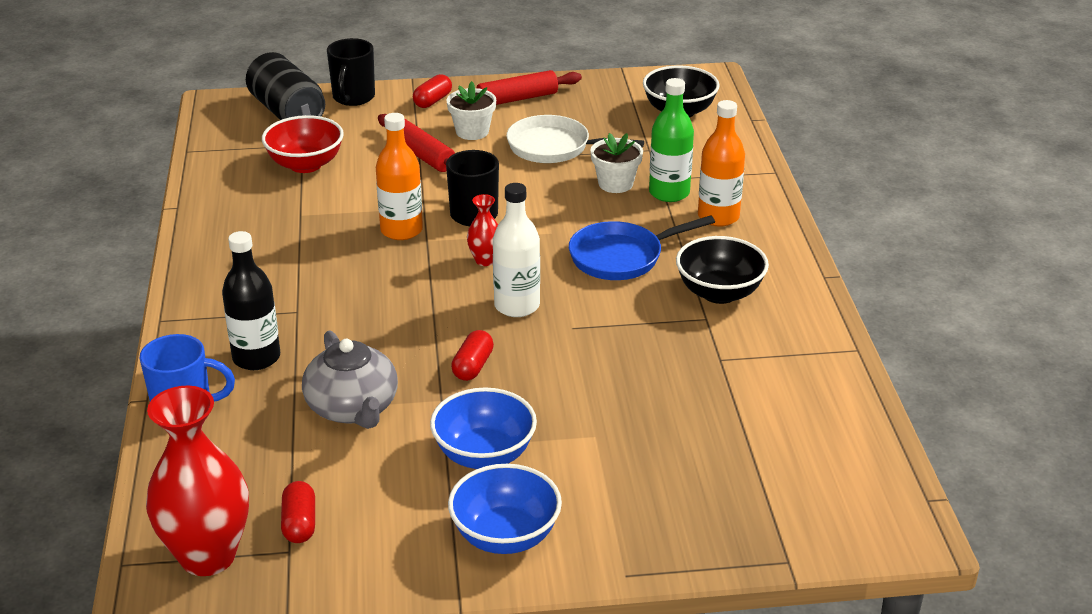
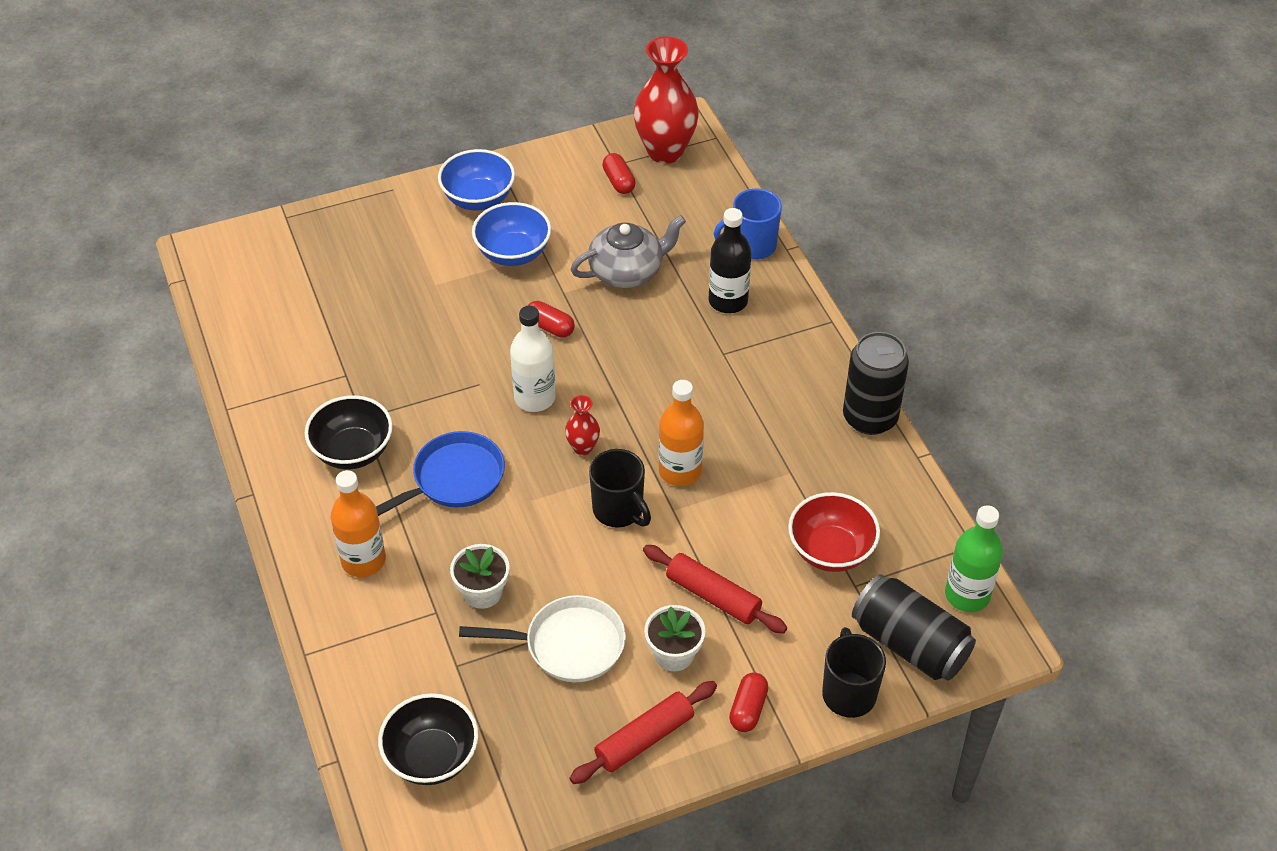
camera: 165 degrees right, 15 degrees up
grey teapot [302,330,398,429] -> grey teapot turned 105 degrees clockwise [571,215,686,288]
red capsule [451,330,494,381] -> red capsule turned 60 degrees counterclockwise [528,301,575,338]
green bottle [649,78,694,202] -> green bottle moved to [945,505,1003,612]
none -> black can [843,332,909,435]

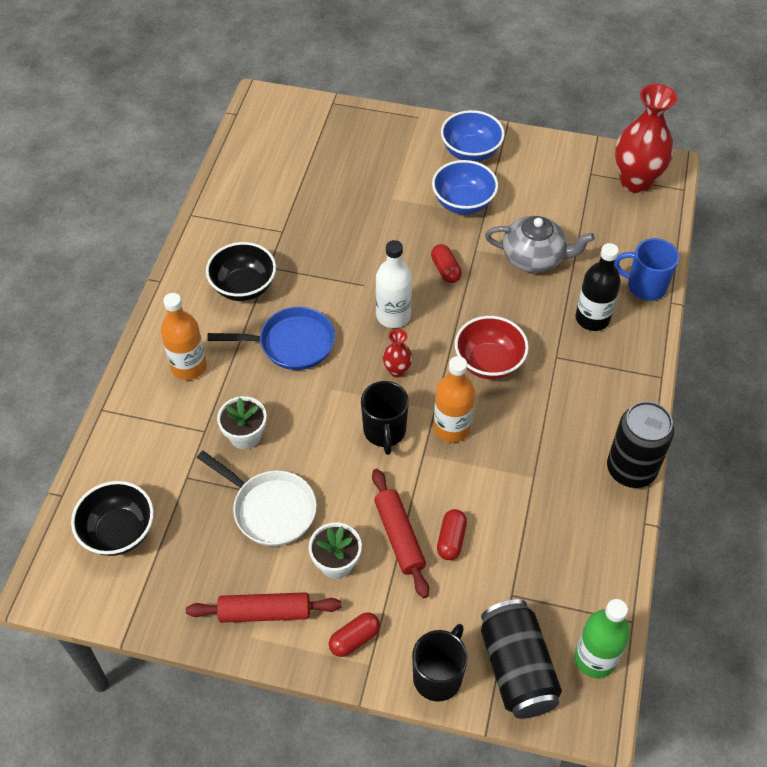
camera: 35 degrees right, 5 degrees up
red capsule [602,153,636,194] -> red capsule moved to [437,509,467,560]
red bowl [788,492,880,572] -> red bowl moved to [455,316,529,379]

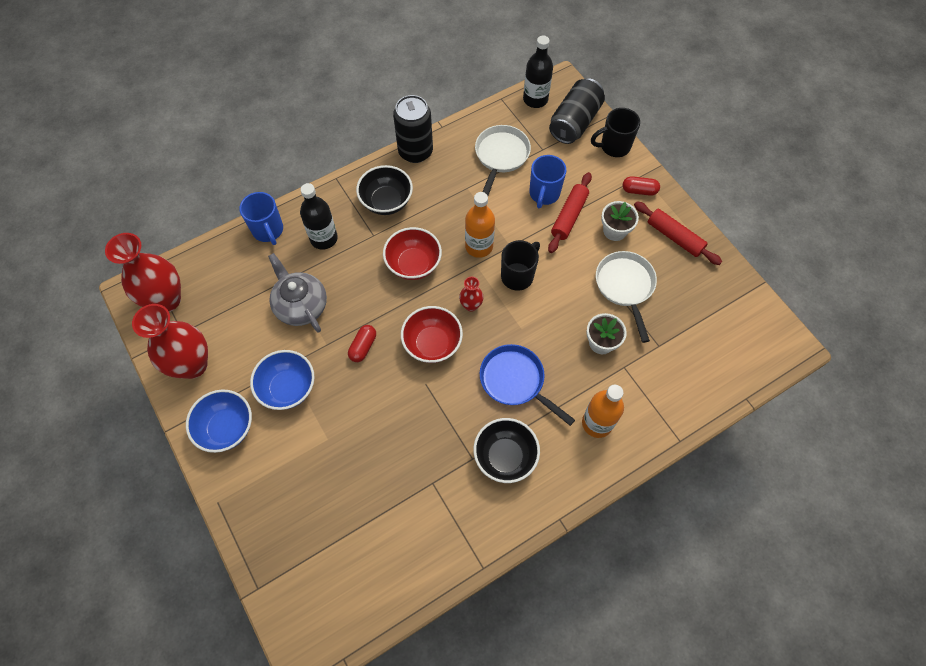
camera: 135 degrees left, 10 degrees up
black bowl [71,481,154,556] -> black bowl moved to [356,165,413,215]
white bottle [376,240,412,328] -> red bowl [401,306,463,363]
red capsule [437,509,467,560] -> blue mug [529,155,566,208]
green bottle [574,599,630,678] -> black bottle [523,35,553,108]
none -> red vase [132,304,208,379]
none -> white pan [475,125,531,196]

